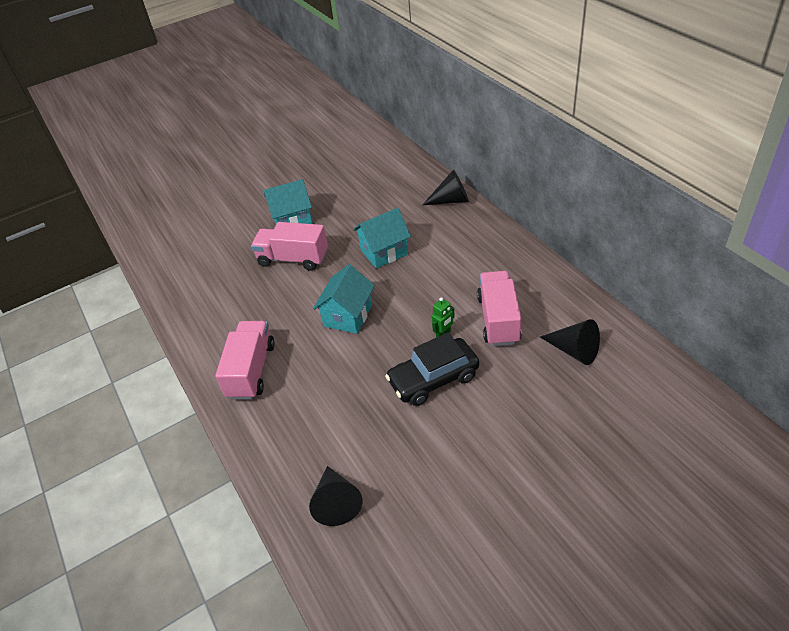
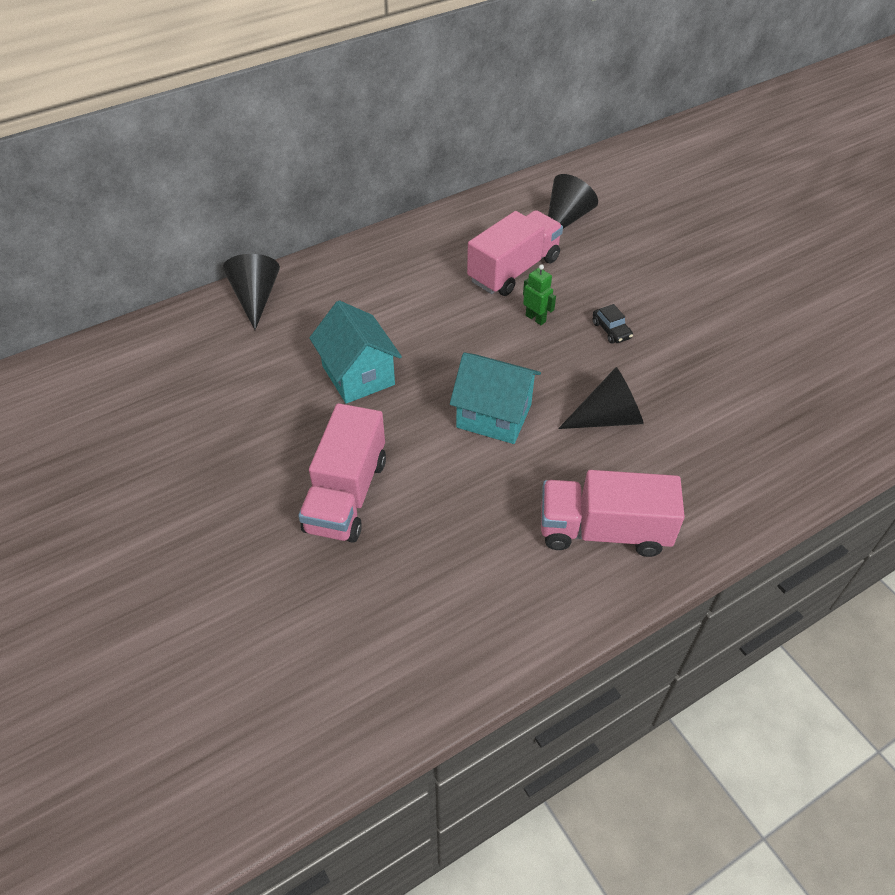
camera: 95 degrees left, 5 degrees up
turquoise house [264,179,313,224] -> none
black cone [309,466,362,526] -> black cone moved to [558,367,644,429]
black car [385,332,479,406] -> black car [593,304,633,344], size x0.42
pink truck [477,271,522,346] -> pink truck turned 135 degrees clockwise [467,210,563,296]

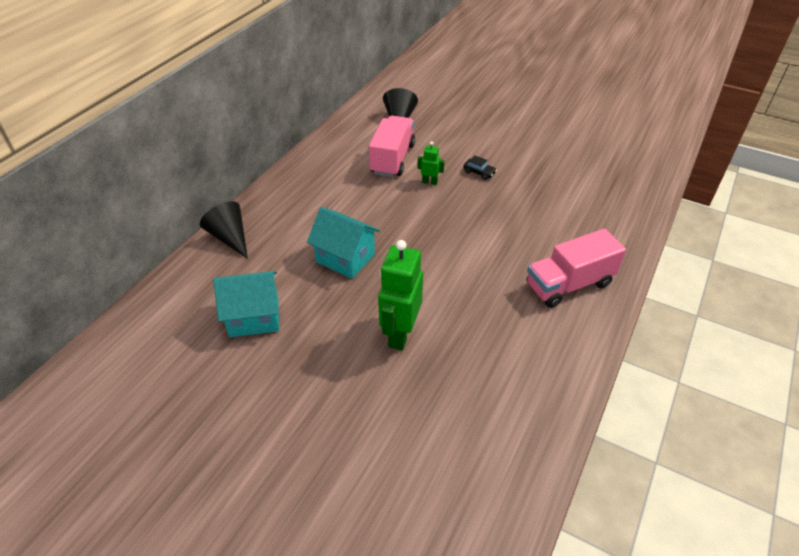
camera: 30 degrees left, 5 degrees down
pink truck [298,403,386,543] -> green robot [378,240,423,350]
turquoise house [450,353,541,444] -> turquoise house moved to [213,271,279,337]
black cone [558,367,644,429] -> none

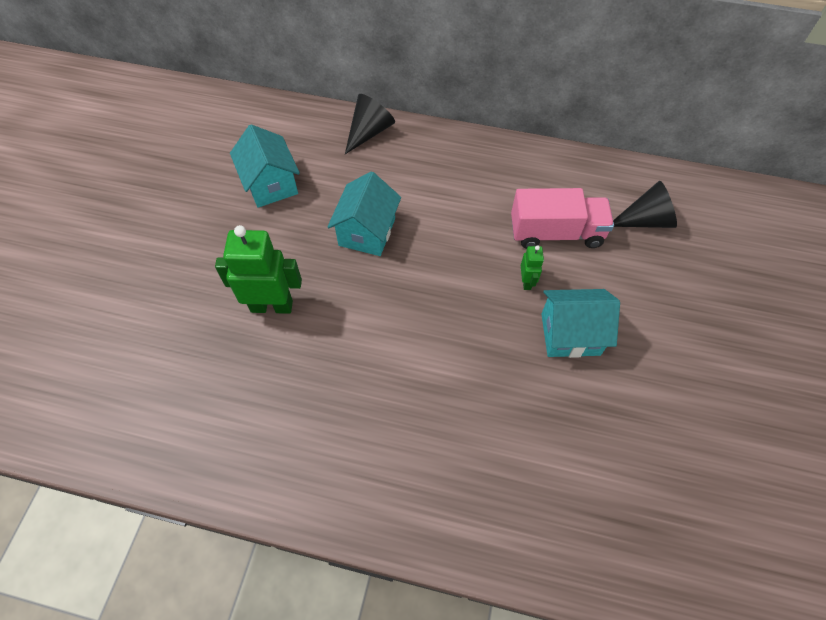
camera: 75 degrees right, 15 degrees up
black car [463,155,497,180] -> turquoise house [541,289,620,358]
pink truck [526,229,626,308] -> none

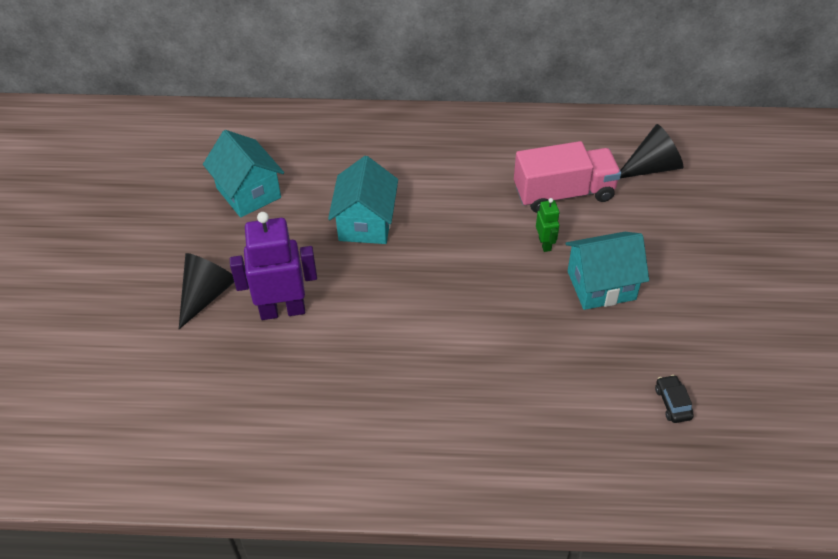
camera: 10 degrees left, 10 degrees down
green robot [215,225,302,314] -> purple robot [230,212,317,320]
black cone [345,94,395,154] -> black cone moved to [179,253,234,329]
none -> black car [655,375,694,423]

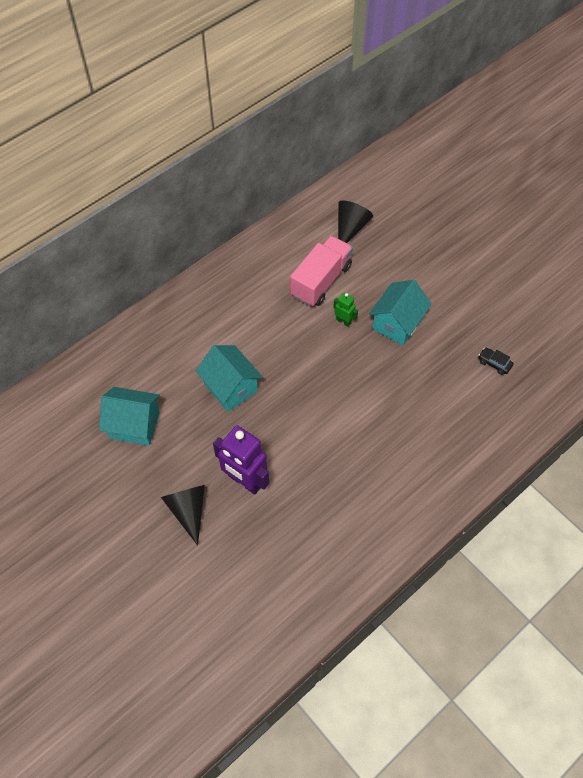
camera: 45 degrees left, 10 degrees up
purple robot [230,212,317,320] -> purple robot turned 90 degrees counterclockwise [213,425,269,495]

